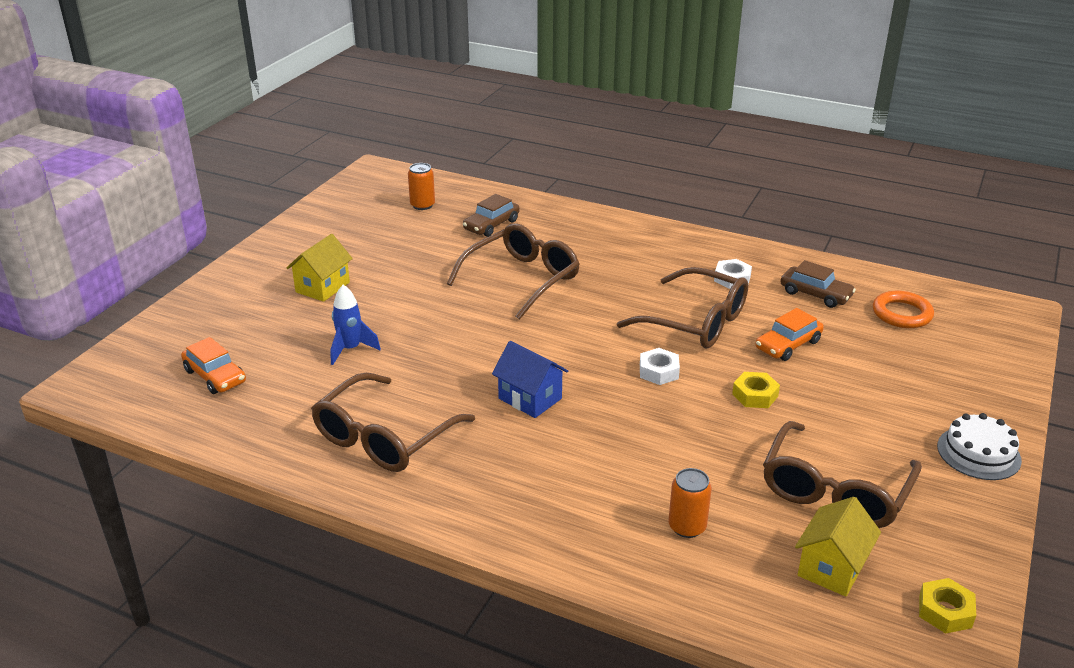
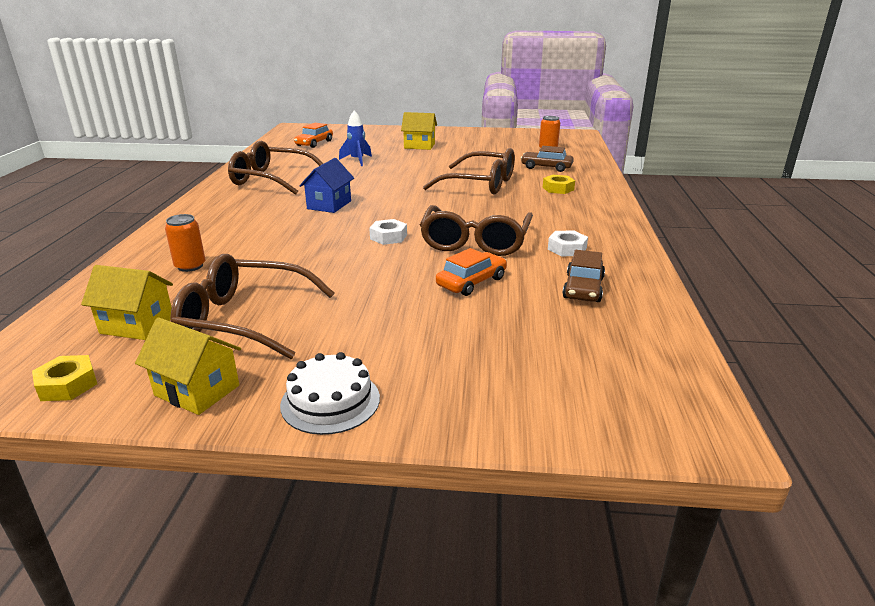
camera: 70 degrees right, 5 degrees down
yellow nut [732,372,780,408] -> yellow nut moved to [543,175,575,194]
orange car [756,308,824,361] -> orange car turned 105 degrees clockwise [436,248,507,296]
orange ring [873,291,934,328] -> none
none -> yellow house [135,317,241,415]

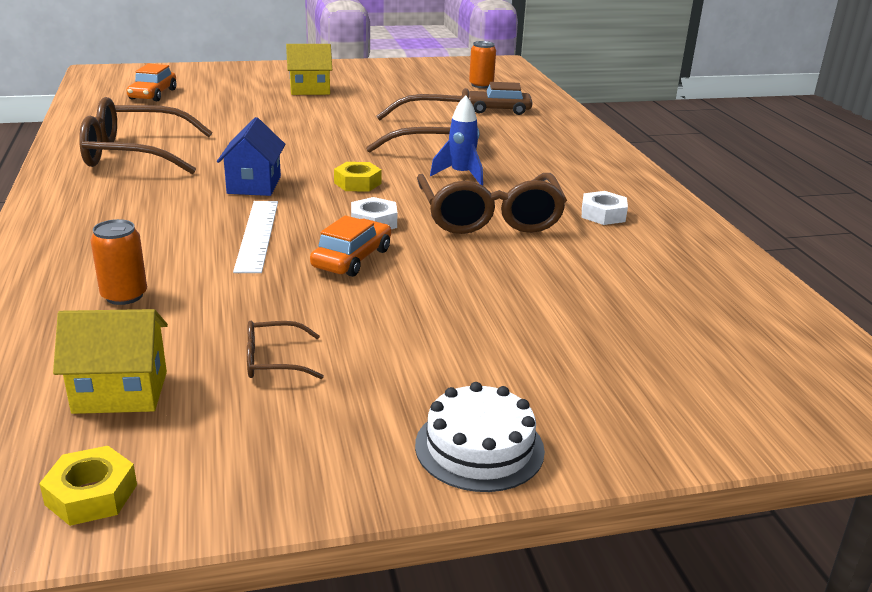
camera: 20 degrees left, 0 degrees up
yellow house [135,317,241,415] -> none
brown glasses [171,254,334,359] -> brown glasses [247,321,324,379], size x0.44
blue rocket [339,110,372,166] -> blue rocket moved to [430,95,483,185]
orange car [436,248,507,296] -> orange car moved to [310,215,391,277]
yellow nut [543,175,575,194] -> yellow nut moved to [334,162,382,192]
brown car [562,250,605,302] -> none
none -> white ruler [233,201,278,273]

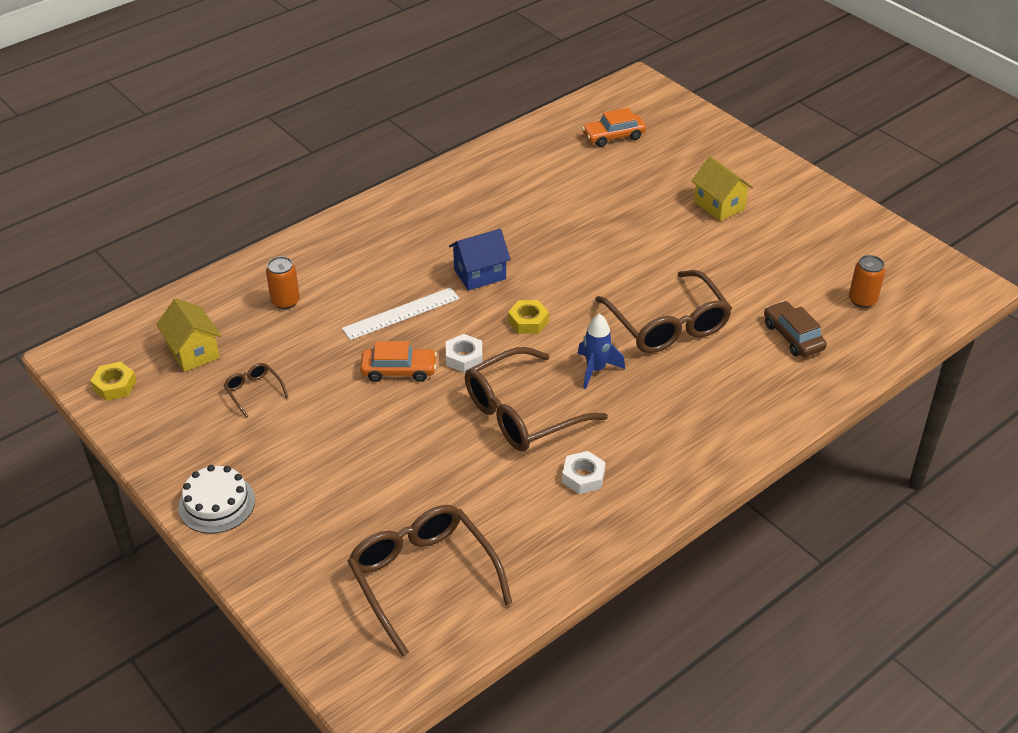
camera: 65 degrees right, 15 degrees up
brown glasses [79,97,213,174] -> brown glasses moved to [347,505,512,657]

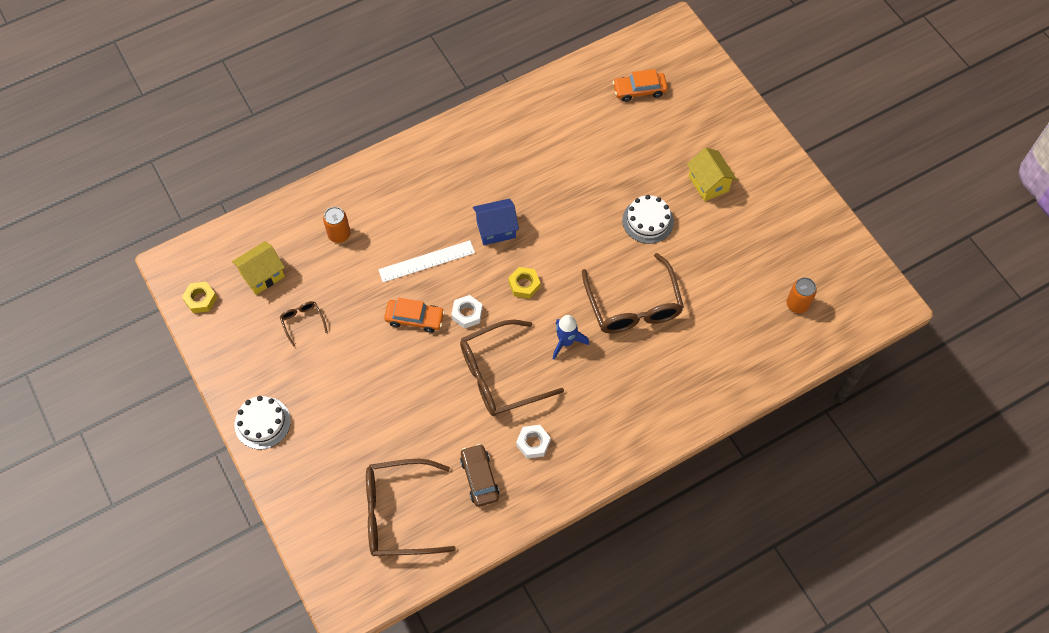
camera: 10 degrees right, 20 degrees up
yellow house [156,298,221,372] -> yellow house turned 75 degrees clockwise [232,241,285,295]
brown glasses [347,505,512,657] -> brown glasses turned 75 degrees counterclockwise [366,459,456,556]
brown car [764,301,827,357] -> brown car moved to [460,444,499,507]
none -> white cake [622,195,674,244]

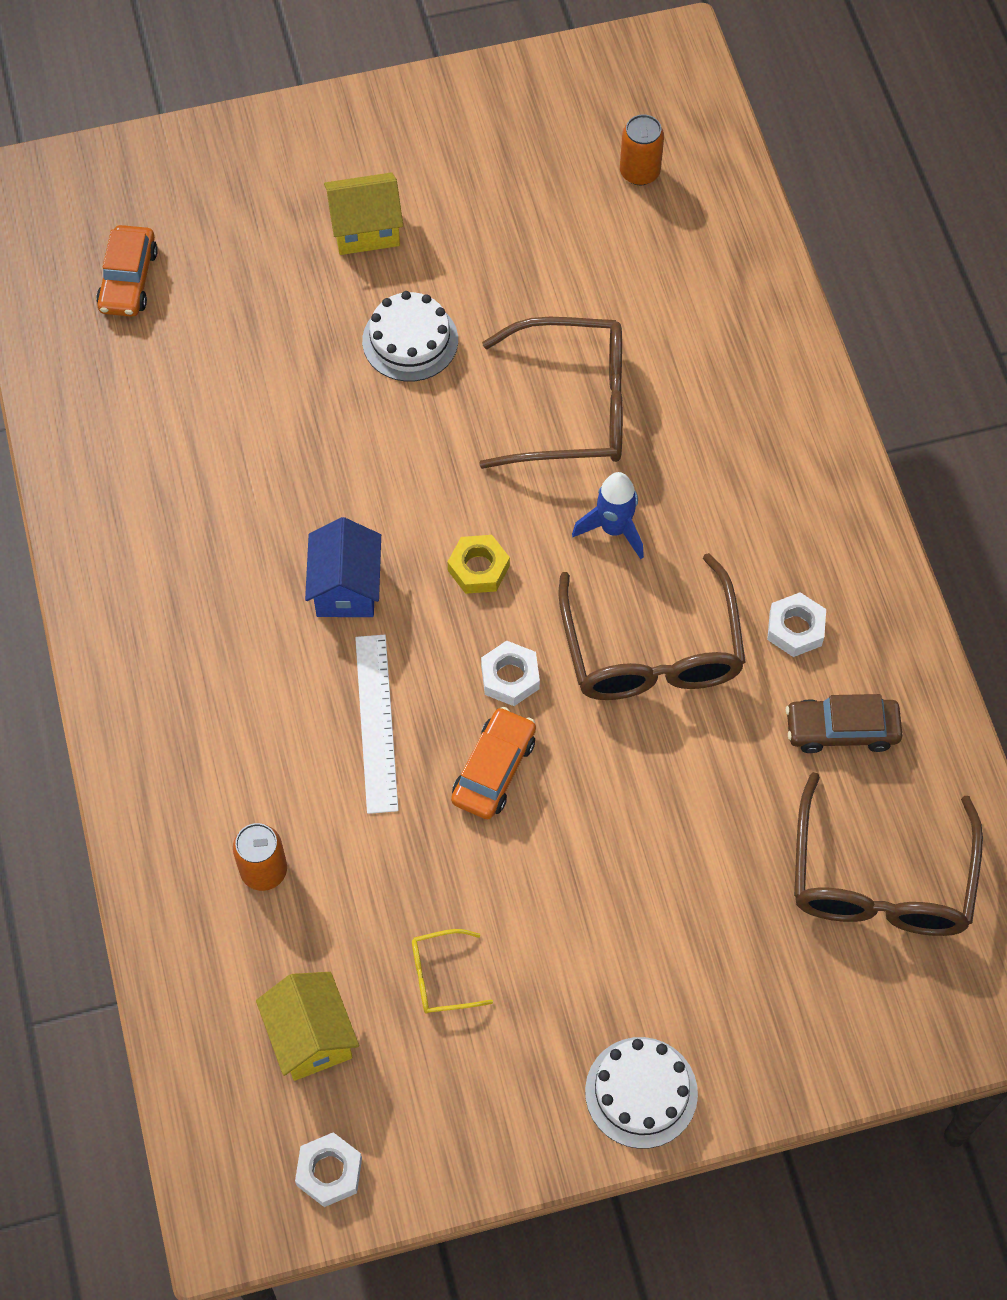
camera: 75 degrees left, 0 degrees up
yellow nut [182,282,217,313] -> white nut [295,1132,362,1207]
brown glasses [280,301,328,347] -> yellow glasses [412,929,493,1013]

